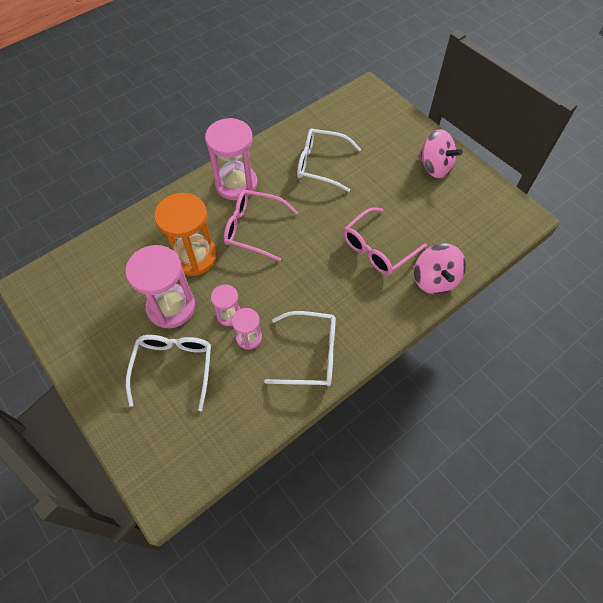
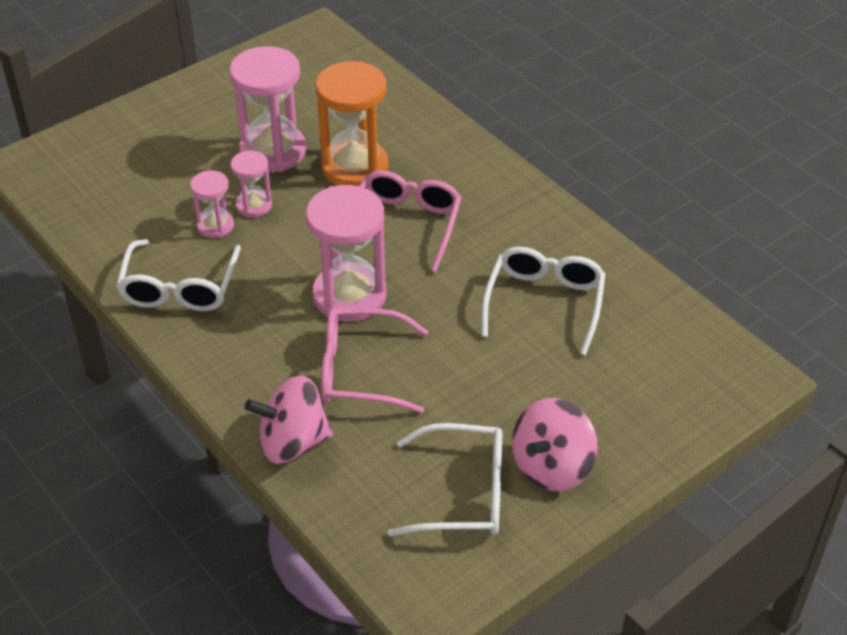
camera: 90 degrees right, 15 degrees down
white glasses [126,335,211,411] -> white glasses moved to [388,423,502,537]
pink hourglass [205,118,257,200] -> pink hourglass moved to [306,185,387,322]
pink glasses [343,207,427,275] -> pink glasses turned 45 degrees counterclockwise [321,308,428,413]

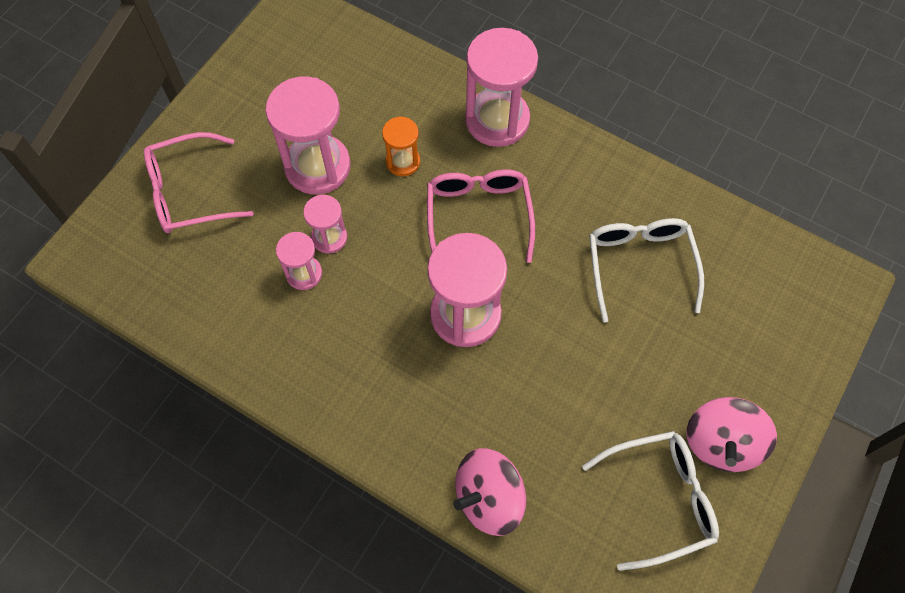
camera: 20 degrees left, 20 degrees up
white glasses [116,239,241,311] -> none
orange hourglass [315,61,388,186] -> orange hourglass [382,116,420,176], size x0.52
pink glasses [321,308,428,413] -> pink glasses moved to [144,132,254,233]
none -> pink hourglass [465,28,538,147]

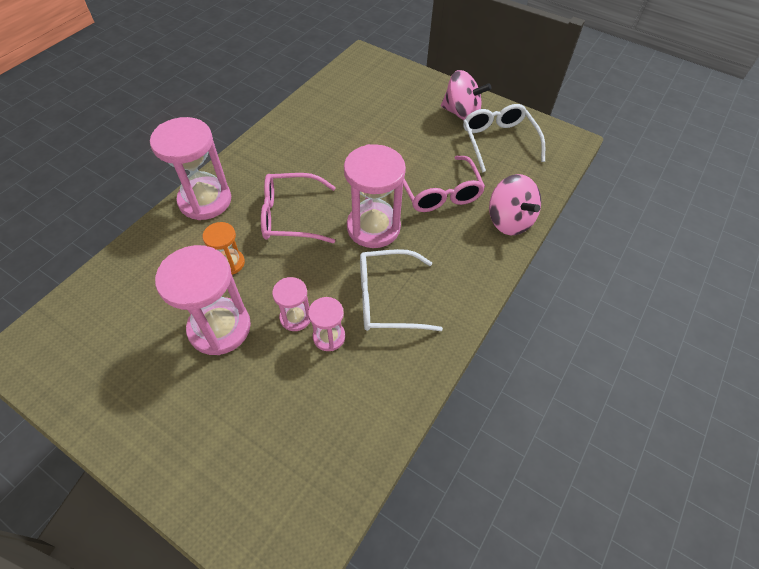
camera: 90 degrees left, 10 degrees down
pink glasses [144,132,254,233] -> pink glasses moved to [403,156,485,212]
white glasses [589,218,704,323] -> white glasses moved to [360,249,443,331]

